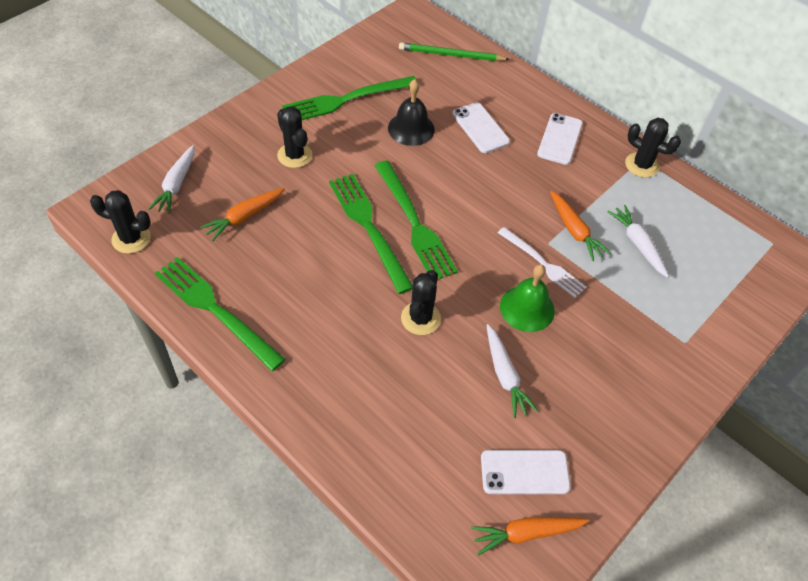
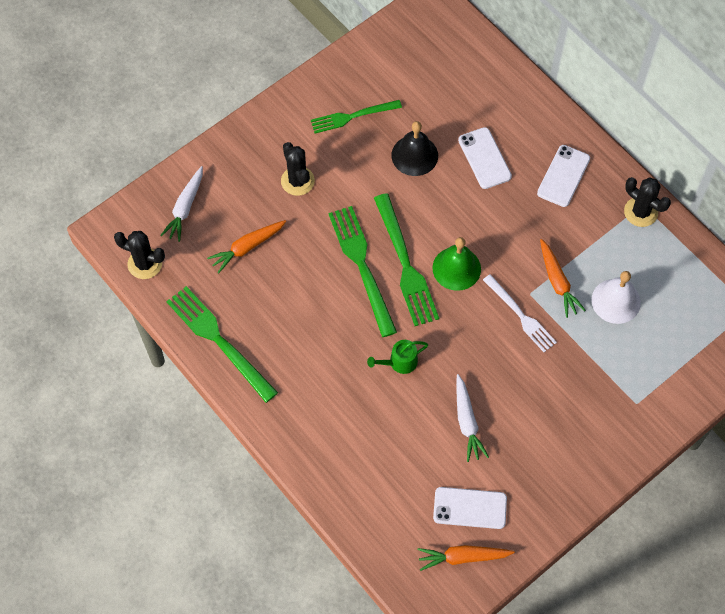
camera: 10 degrees right, 10 degrees up
green fork [282,76,416,120] -> green fork [311,100,402,134], size x0.65
green pencil [399,43,510,61] -> none
black cactus [401,270,441,335] -> green watering can [367,340,428,374]
green bell [500,264,555,332] -> green bell moved to [432,237,481,291]
white carrot [607,205,669,278] -> white bell [591,271,641,324]

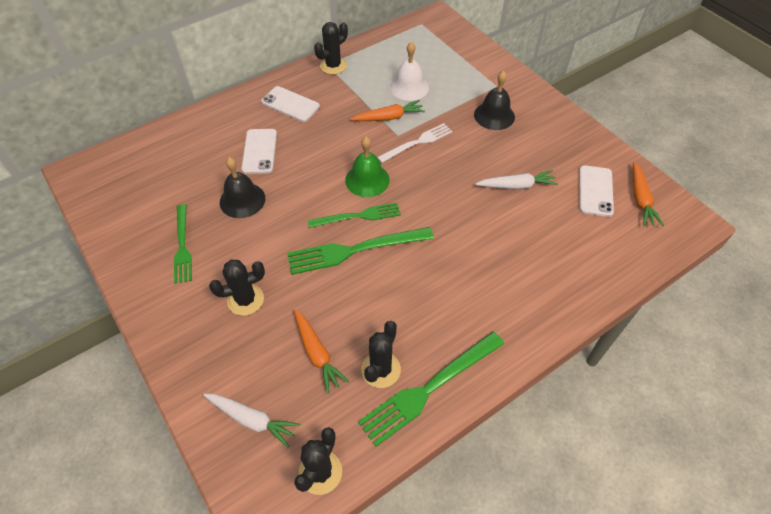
camera: 85 degrees left, 10 degrees down
green watering can [367,340,428,374] -> none
green fork [374,193,439,326] -> green fork [308,203,401,228], size x0.65
white phone [458,127,512,189] -> white phone turned 75 degrees counterclockwise [241,129,277,174]
none -> black cactus [361,321,401,388]
none -> black bell [474,70,515,130]

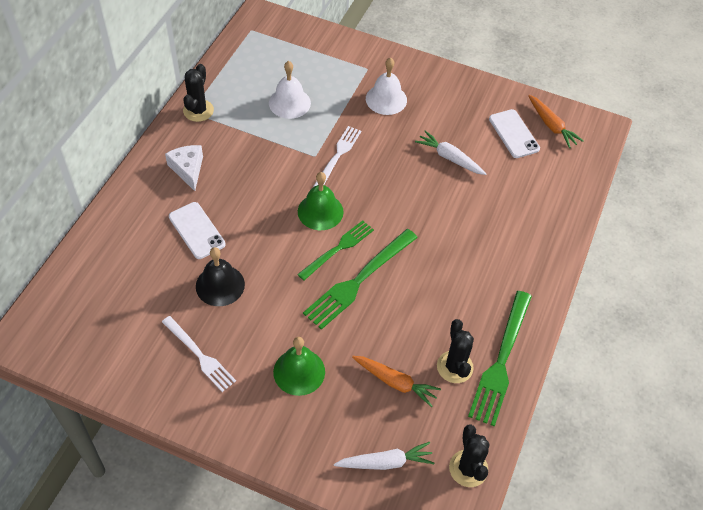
camera: 35 degrees left, 0 degrees up
green fork [174,204,192,284] -> white fork [162,316,236,392]
black cactus [209,260,265,316] -> green bell [273,337,325,396]
white phone [261,86,320,122] -> white cheese [165,145,203,191]
orange carrot [350,100,425,121] -> none
black bell [474,70,515,130] -> white bell [366,57,407,115]
white carrot [475,170,558,190] -> white carrot turned 105 degrees counterclockwise [415,131,486,175]

